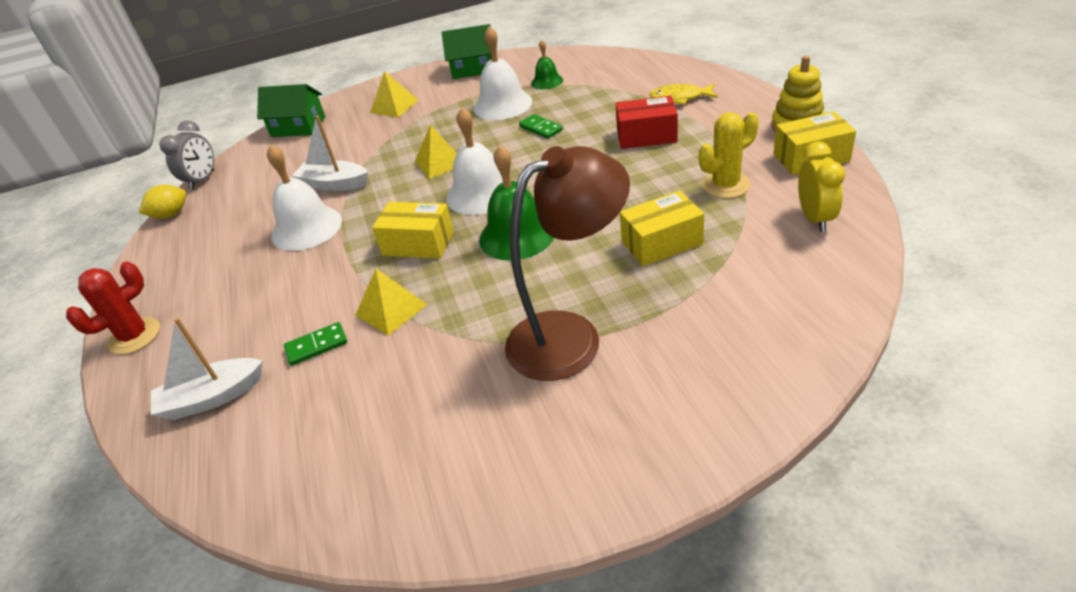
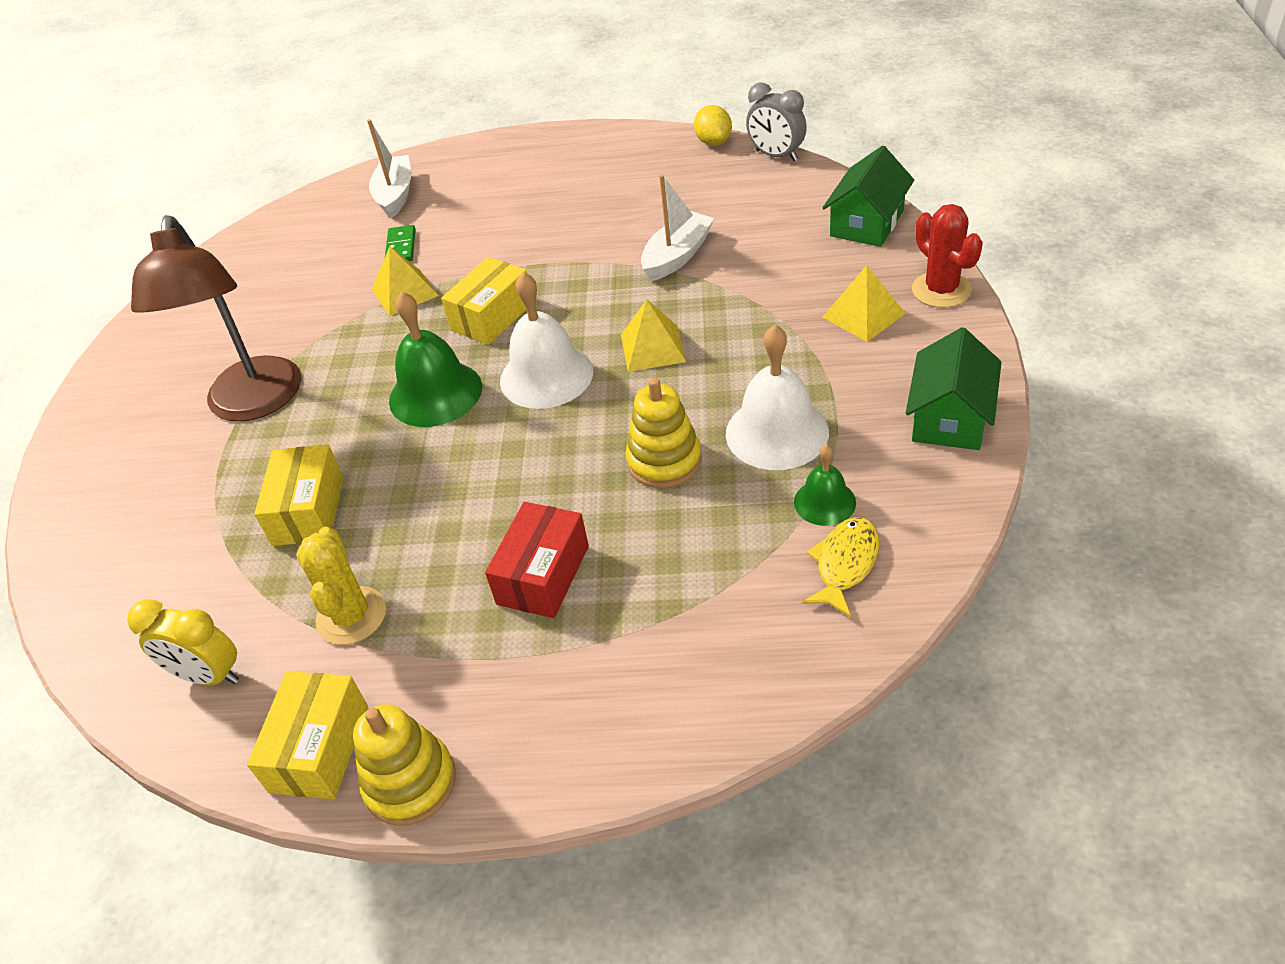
camera: 110 degrees right, 5 degrees up
red cactus [66,262,160,355] -> red cactus moved to [912,204,983,308]
white bell [267,144,342,251] -> none
green domino [519,114,563,139] -> yellow stacking toy [625,378,702,488]
yellow fish [650,84,718,104] -> yellow fish moved to [802,517,879,618]

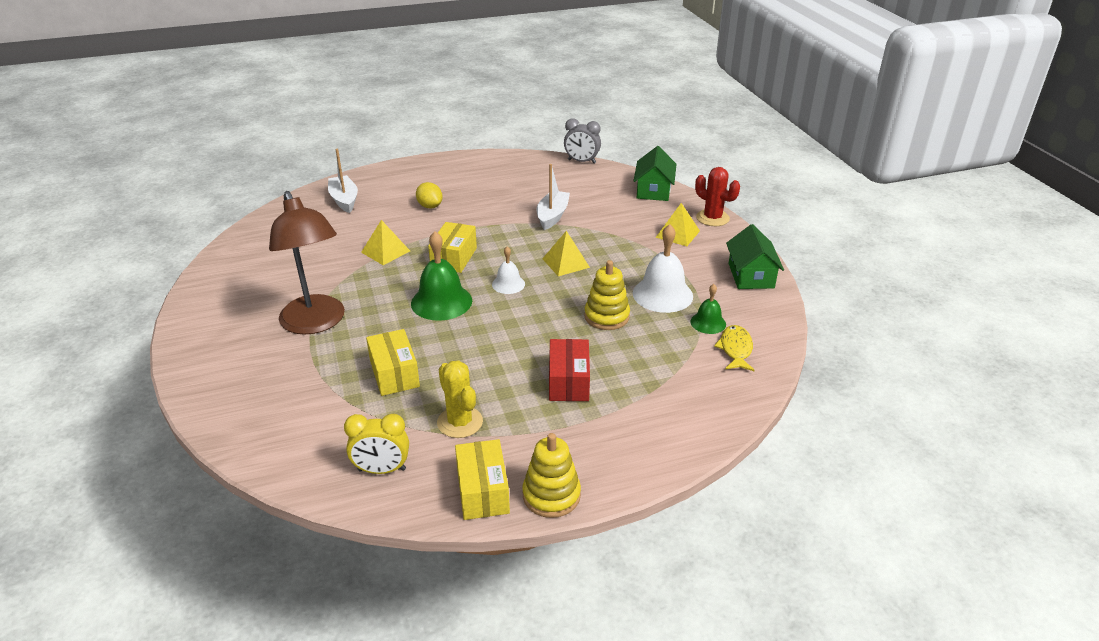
camera: 25 degrees left, 10 degrees down
green domino [385,225,416,261] -> none
white bell [500,272,593,409] -> white bell [492,246,525,294], size x0.56
yellow lemon [694,105,732,146] -> yellow lemon moved to [416,182,443,209]

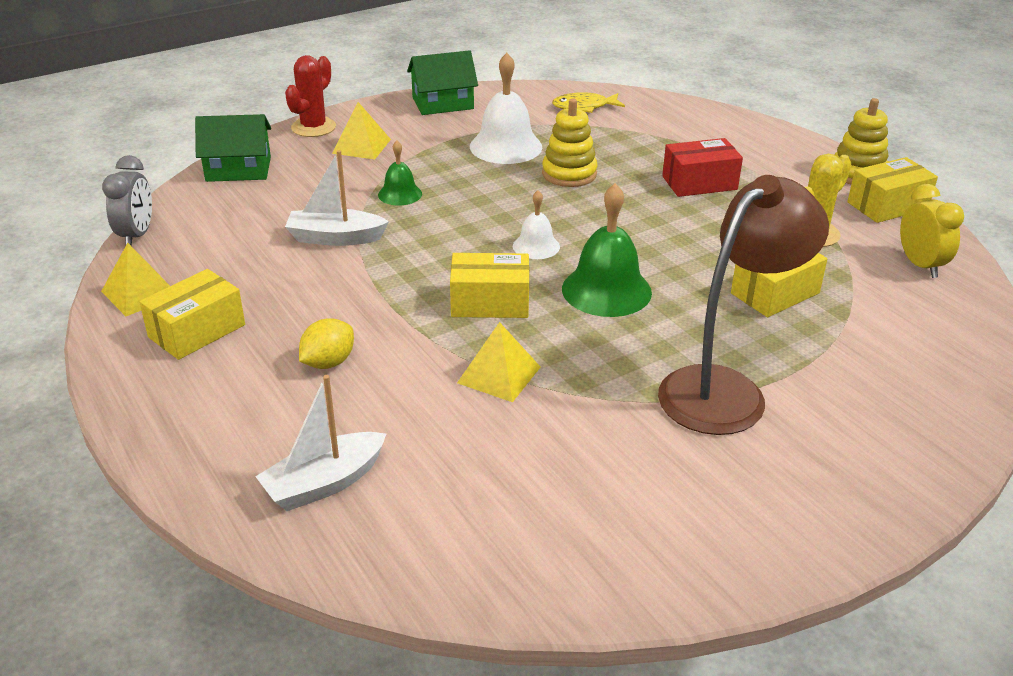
camera: 105 degrees left, 0 degrees up
yellow pyramid [542,231,590,276] -> yellow pyramid moved to [101,243,170,316]
green bell [690,284,726,334] -> green bell moved to [378,141,422,206]
none -> yellow box [139,269,245,360]

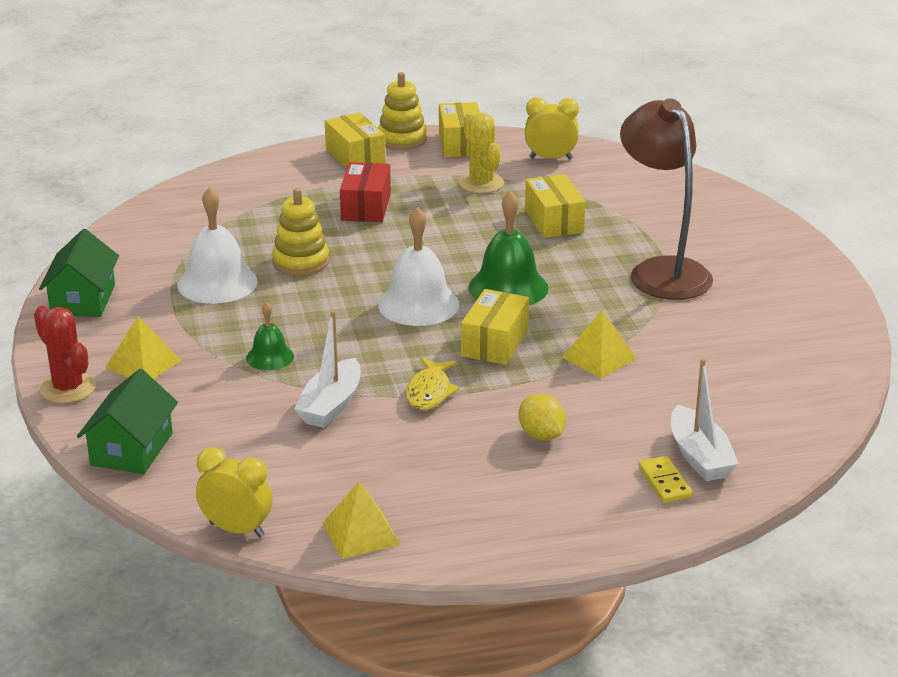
camera: 70 degrees left, 5 degrees down
grey clock [102,155,152,246] -> yellow clock [196,447,273,537]
yellow box [139,269,245,360] -> yellow box moved to [325,113,386,169]
white bell [513,190,560,259] -> white bell [378,207,459,326], size x1.78
yellow fish [552,92,625,113] -> yellow fish moved to [406,357,459,410]
none -> yellow domino [639,456,693,503]

